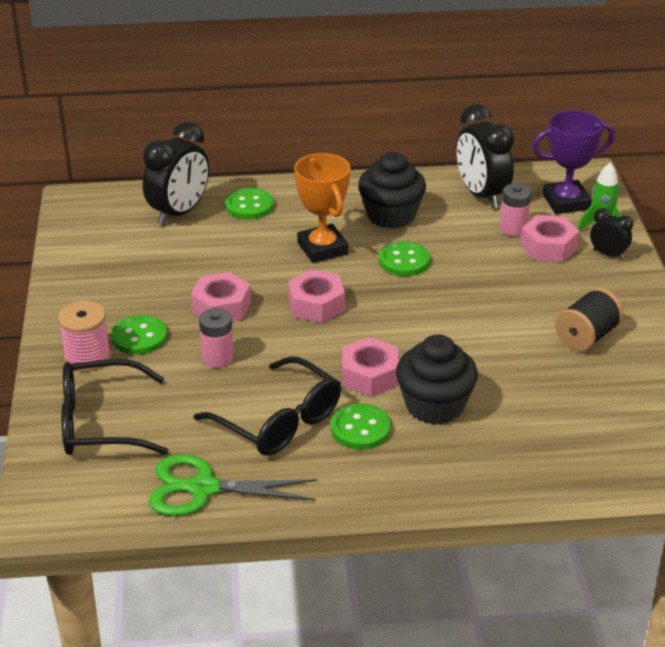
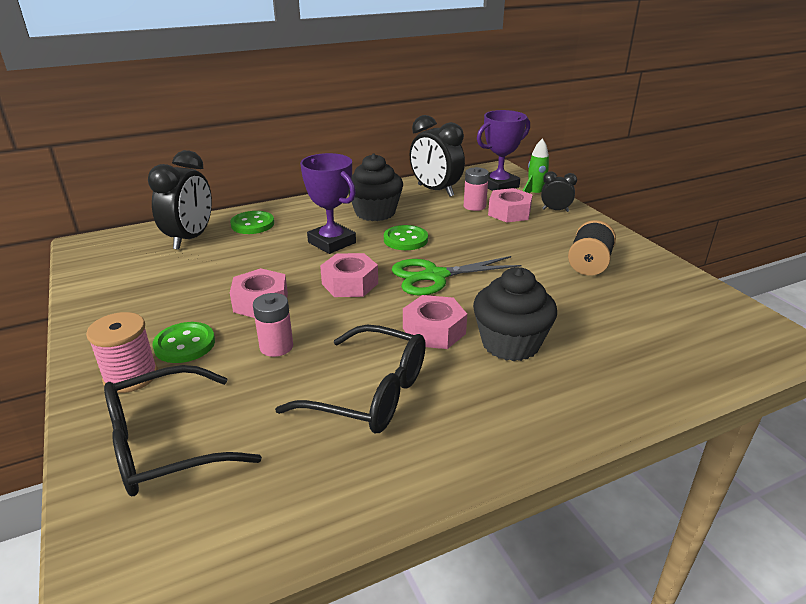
camera: 20 degrees left, 5 degrees down
green scissors [149,454,317,516] -> green scissors moved to [392,256,522,296]
orange trophy [294,153,350,263] -> purple trophy [300,153,356,254]
green button [331,403,391,450] -> none

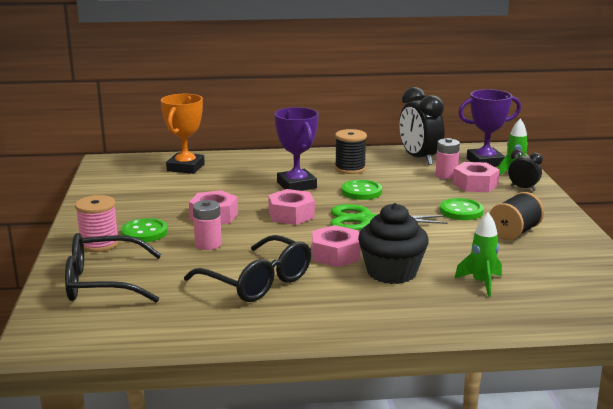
camera: 20 degrees right, 10 degrees down
black clock [148,150,212,250] -> orange trophy [161,94,205,174]
green button [230,211,274,234] -> green button moved to [440,198,484,220]
black cupcake [348,154,403,221] -> black spool [335,129,367,174]
none -> green rocket [455,212,502,297]

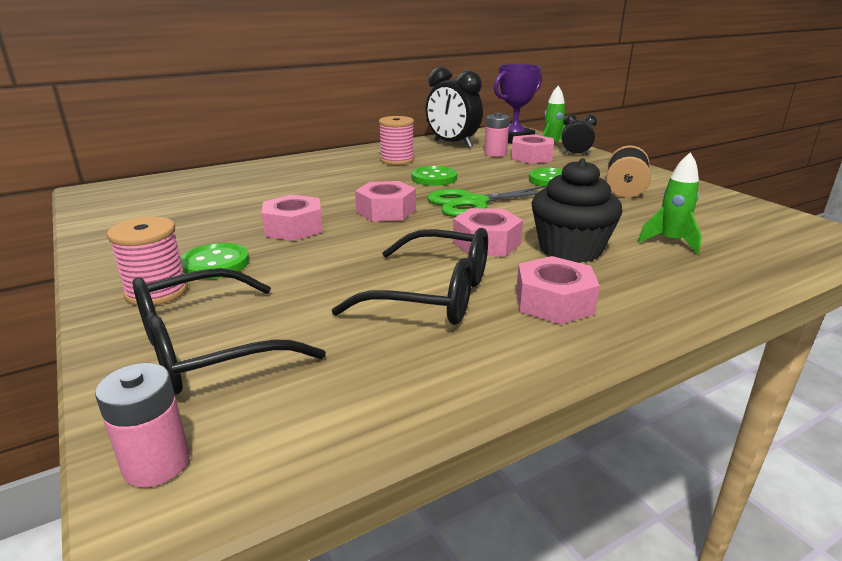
camera: 25 degrees left, 5 degrees up
orange trophy [161,94,205,174] -> none
pink battery [193,200,222,250] -> pink battery moved to [95,363,190,487]
purple trophy [274,107,319,191] -> none
black spool [335,129,367,174] -> pink spool [379,116,414,165]
none -> pink nut [516,256,600,325]

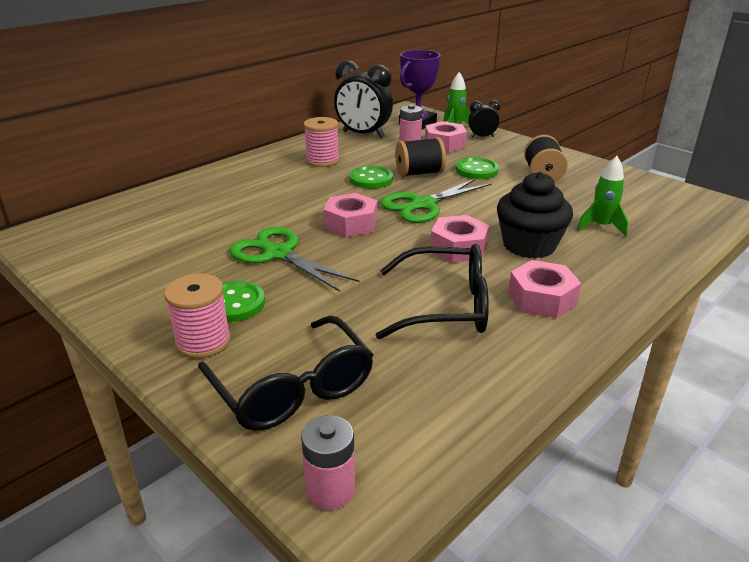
camera: 15 degrees left, 5 degrees up
black glasses [133,268,326,395] -> black glasses turned 75 degrees counterclockwise [198,316,374,431]
pink nut [262,195,323,241] -> green scissors [230,227,359,292]
none -> black spool [395,137,446,177]

